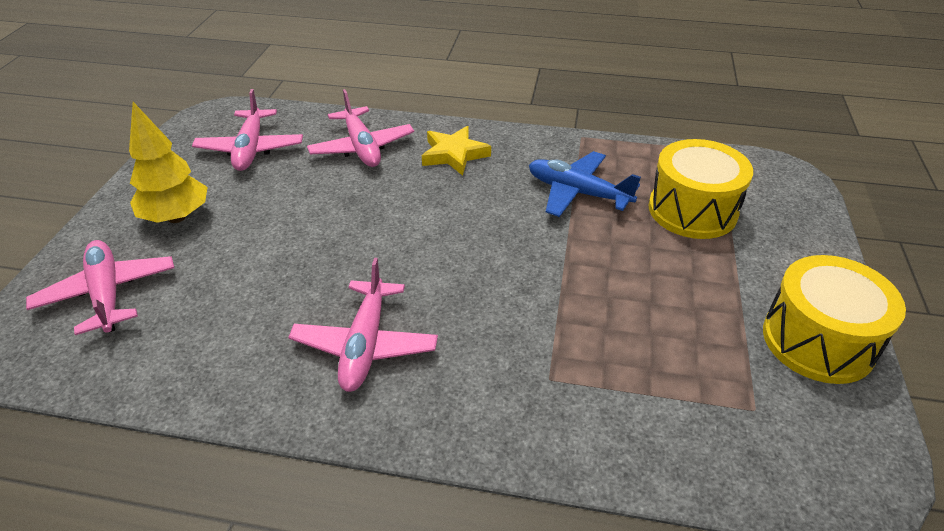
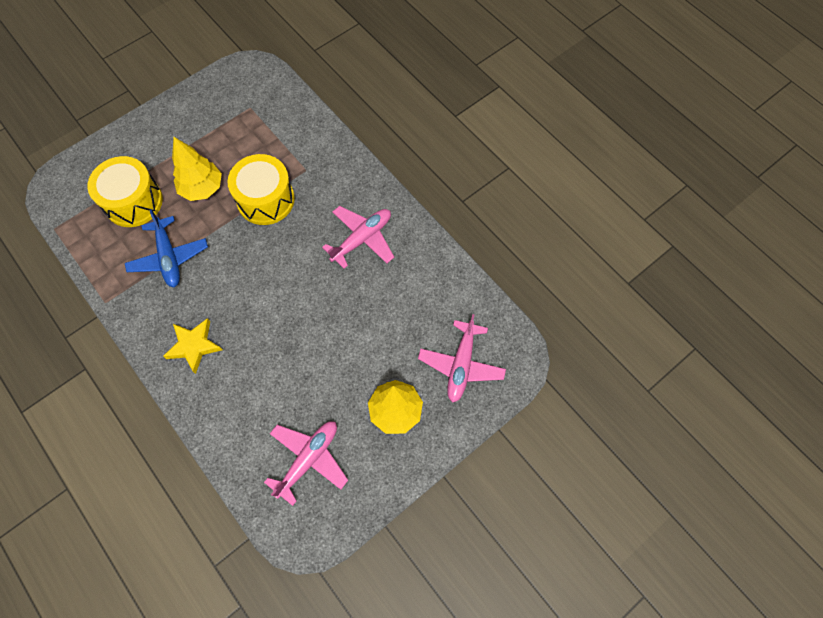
camera: 140 degrees left, 25 degrees up
pink plane [307,89,414,167] -> none
yellow drum [763,255,906,384] -> yellow drum moved to [227,154,295,225]
none -> yellow tree [172,137,222,201]

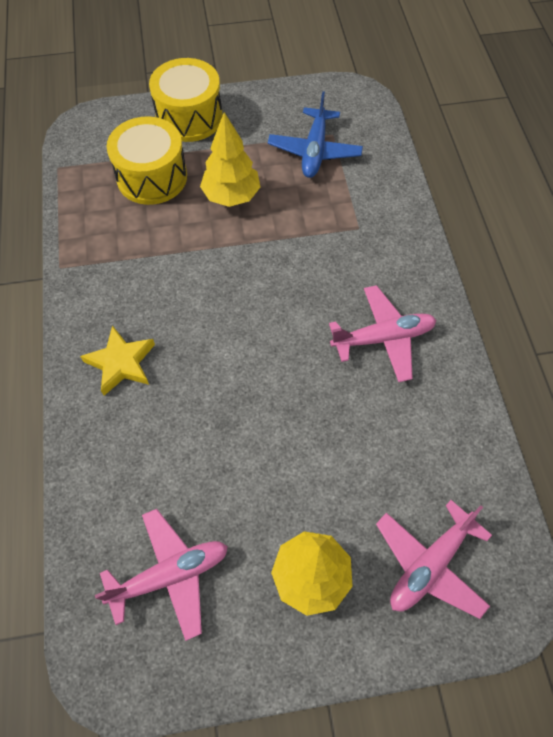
camera: 30 degrees right, 5 degrees down
blue plane [125,209,208,287] -> blue plane moved to [268,91,363,178]
yellow drum [227,154,295,225] -> yellow drum moved to [149,58,223,142]

